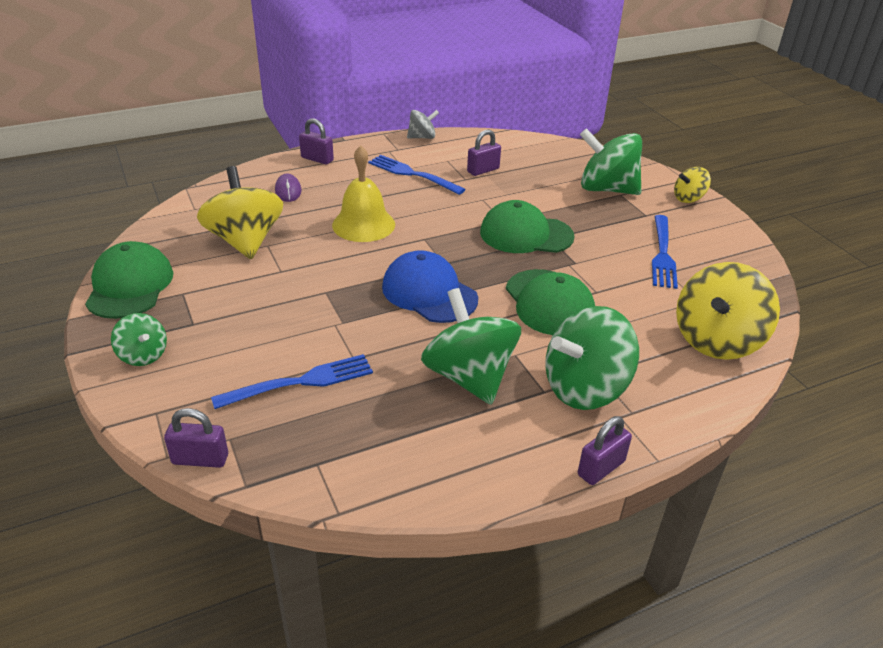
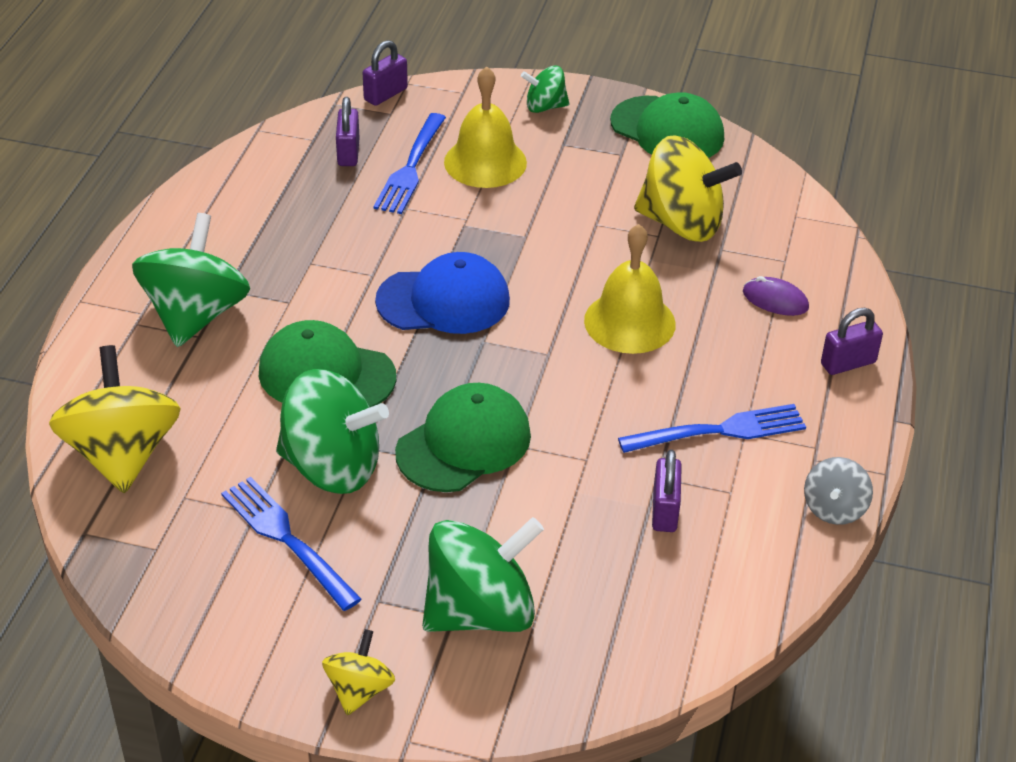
camera: 130 degrees right, 5 degrees up
green spinning top [421,288,521,405] -> green spinning top moved to [276,369,389,494]
purple padlock [578,416,632,485] -> purple padlock moved to [336,97,360,166]
none -> yellow bell [444,66,527,188]

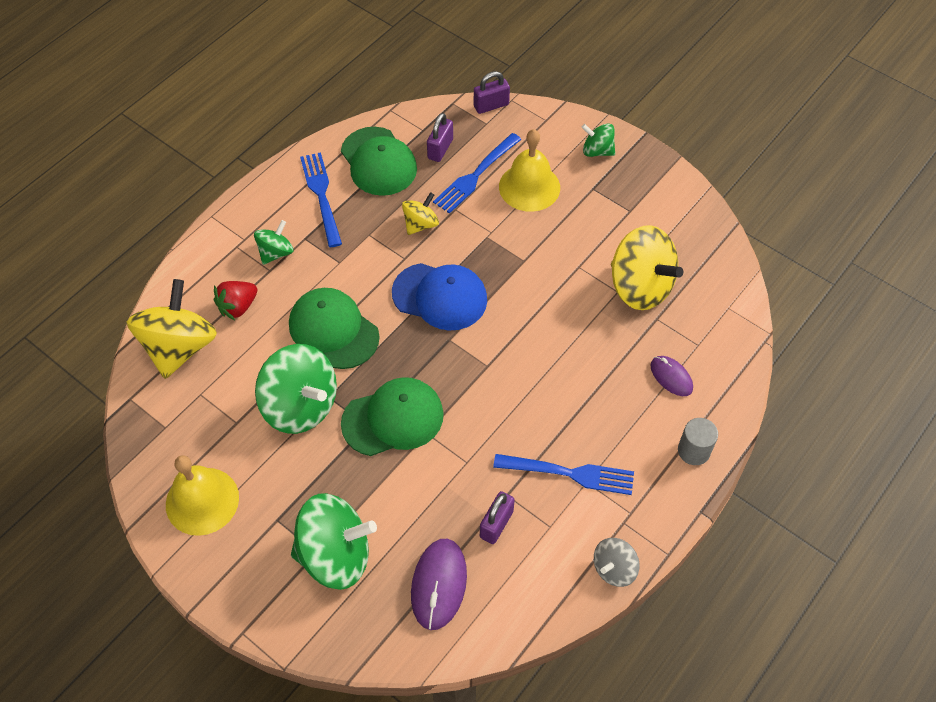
camera: 25 degrees right, 15 degrees up
green spinning top [132,213,250,347] -> green spinning top [254,220,293,265], size x0.52
blue fork [221,477,362,611] -> blue fork moved to [300,152,342,247]
yellow spinning top [322,629,395,715] -> yellow spinning top moved to [402,192,439,235]
yellow bell [584,224,676,354] -> yellow bell moved to [166,455,239,536]
green cap [610,92,724,158] -> green cap moved to [341,127,417,196]
purple padlock [821,308,883,375] -> grey cylinder [678,418,718,465]
none -> red strawberry [214,281,257,320]
none -> purple mouse [411,539,467,630]

